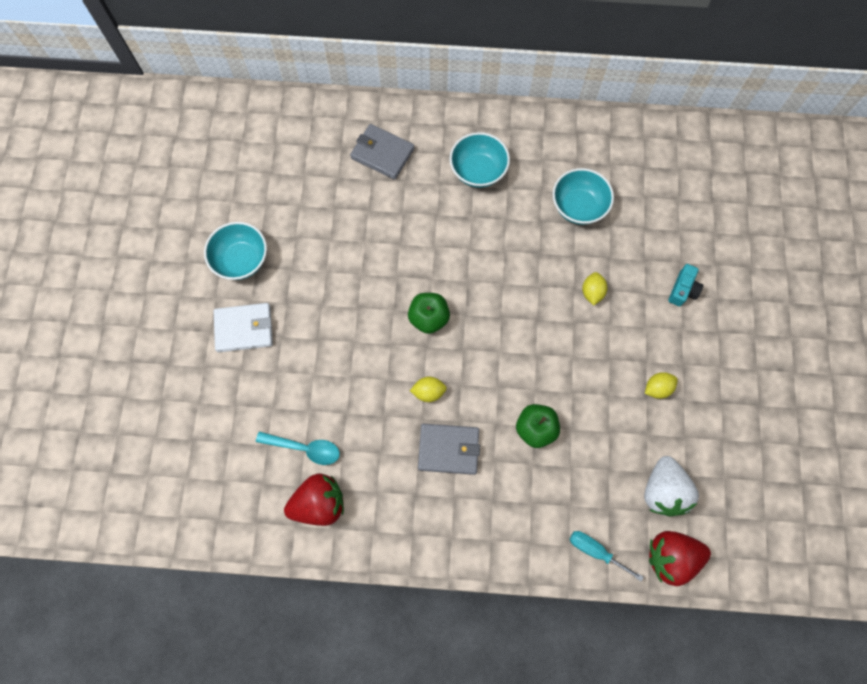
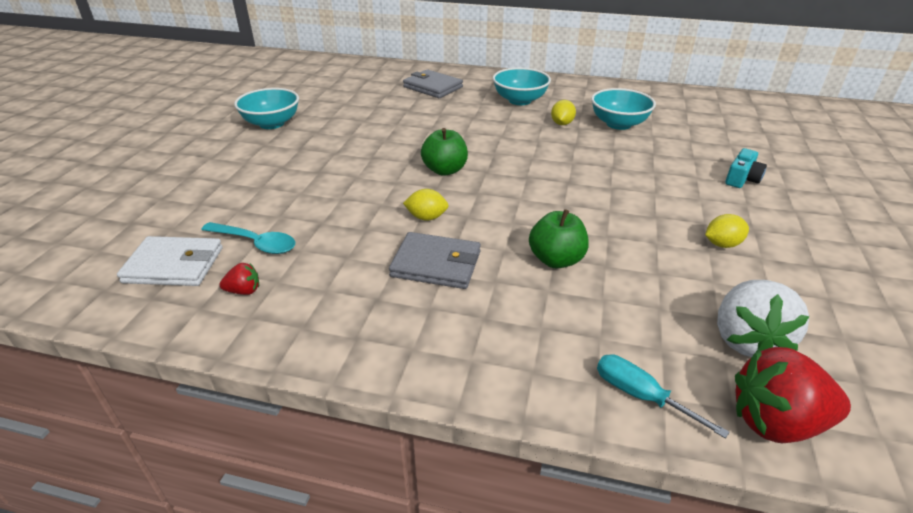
camera: 10 degrees right, 35 degrees down
white wallet [214,303,273,352] -> white wallet moved to [117,236,223,286]
red strawberry [284,474,344,526] -> red strawberry [219,263,259,295], size x0.46
yellow lemon [582,272,608,305] -> yellow lemon moved to [551,100,576,125]

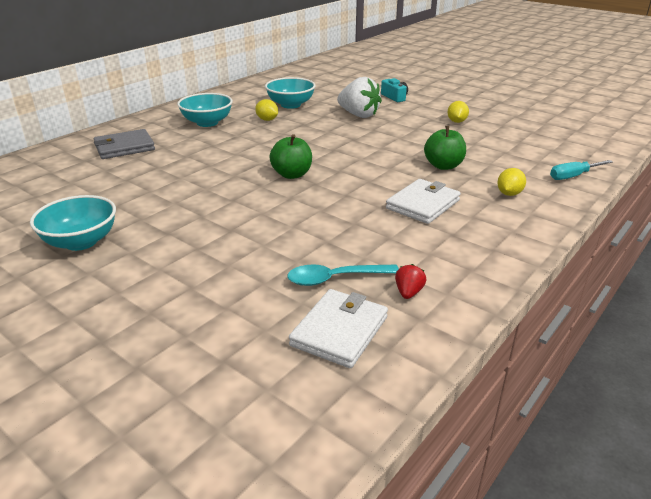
camera: 65 degrees left, 5 degrees down
turquoise spoon [201,222,295,254] -> turquoise spoon turned 150 degrees counterclockwise [287,264,399,286]
grey wallet [389,232,481,289] -> white wallet [386,179,461,224]
yellow lemon [403,189,449,221] -> yellow lemon moved to [497,168,526,196]
white strawberry [717,280,810,357] -> white strawberry moved to [337,77,382,118]
red strawberry [735,347,851,444] -> none

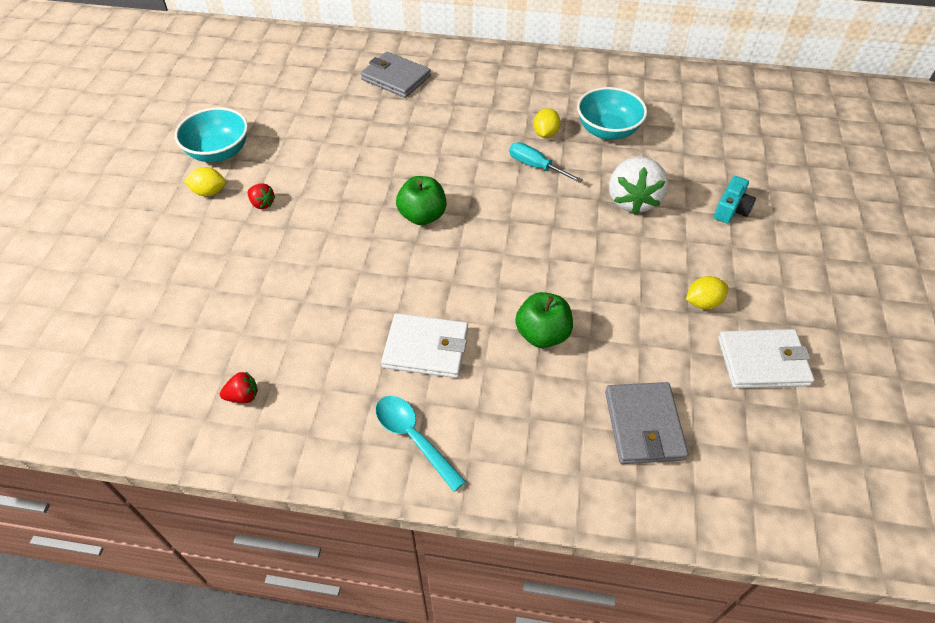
camera: 60 degrees right, 20 degrees up
turquoise bowl [177,93,233,127] -> none
turquoise spoon [287,264,399,286] -> turquoise spoon moved to [376,396,466,492]
white wallet [289,289,388,368] -> white wallet moved to [718,329,815,388]
yellow lemon [497,168,526,196] -> yellow lemon moved to [184,167,226,197]
turquoise screwdriver [550,160,613,180] -> turquoise screwdriver moved to [509,142,583,183]
none -> red strawberry [248,183,275,209]
none -> grey wallet [605,382,688,464]

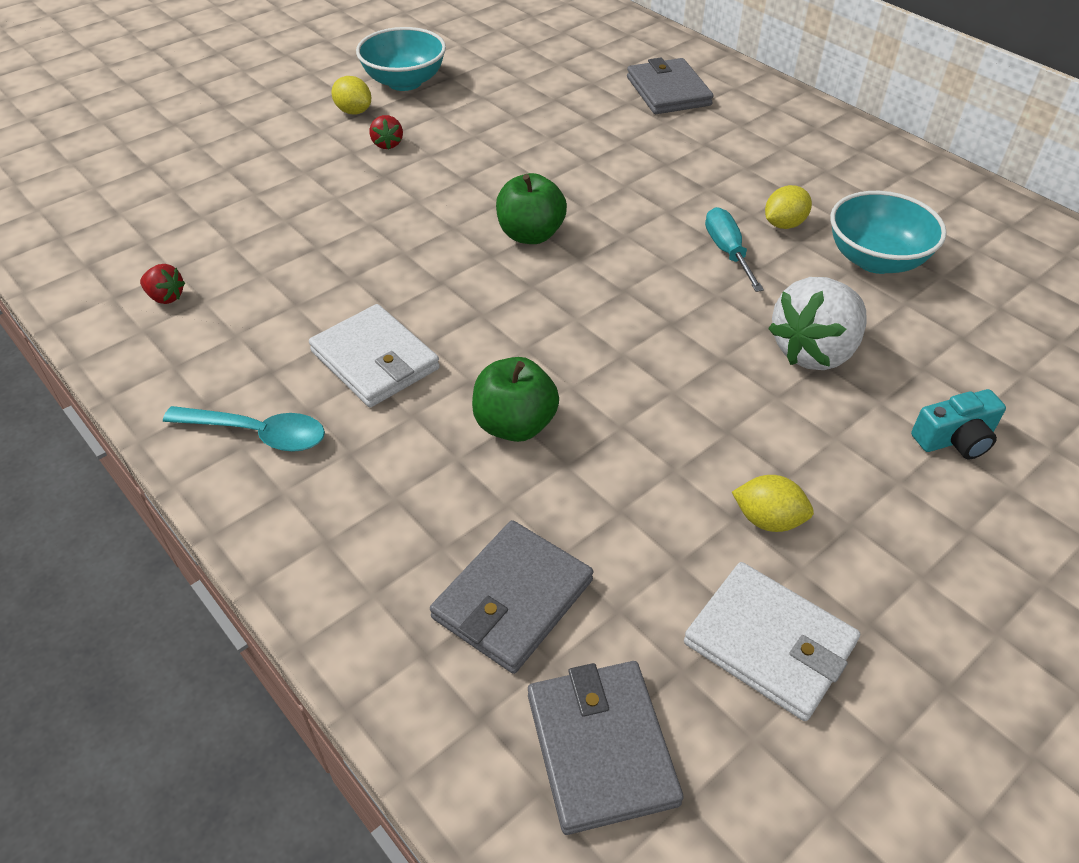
camera: 40 degrees right, 5 degrees down
turquoise spoon [376,396,466,492] -> turquoise spoon turned 105 degrees clockwise [163,406,325,452]
none -> grey wallet [528,661,683,835]

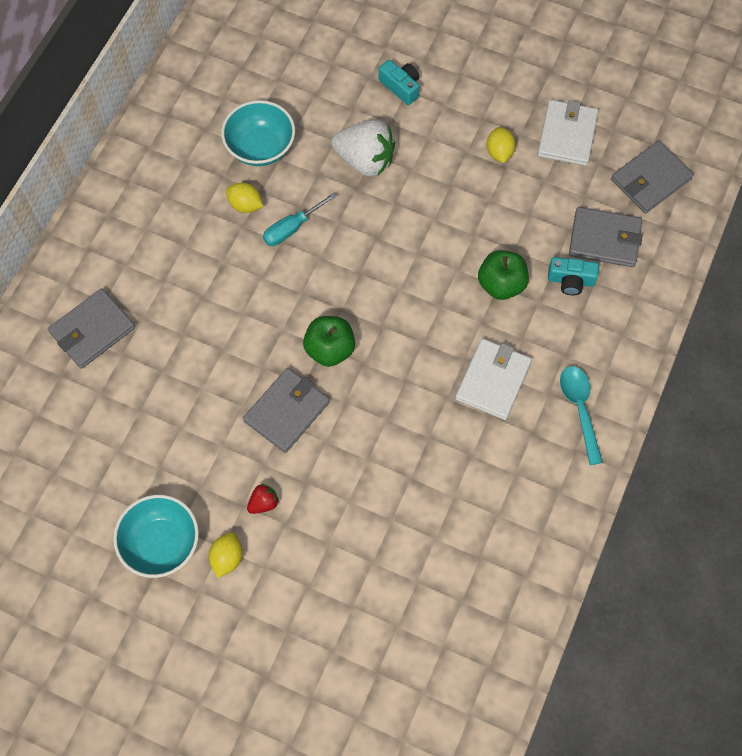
camera: 115 degrees left, 20 degrees up
red strawberry [140,264,185,304] -> none
none -> grey wallet [243,368,330,453]
none -> turquoise camera [548,257,599,295]

